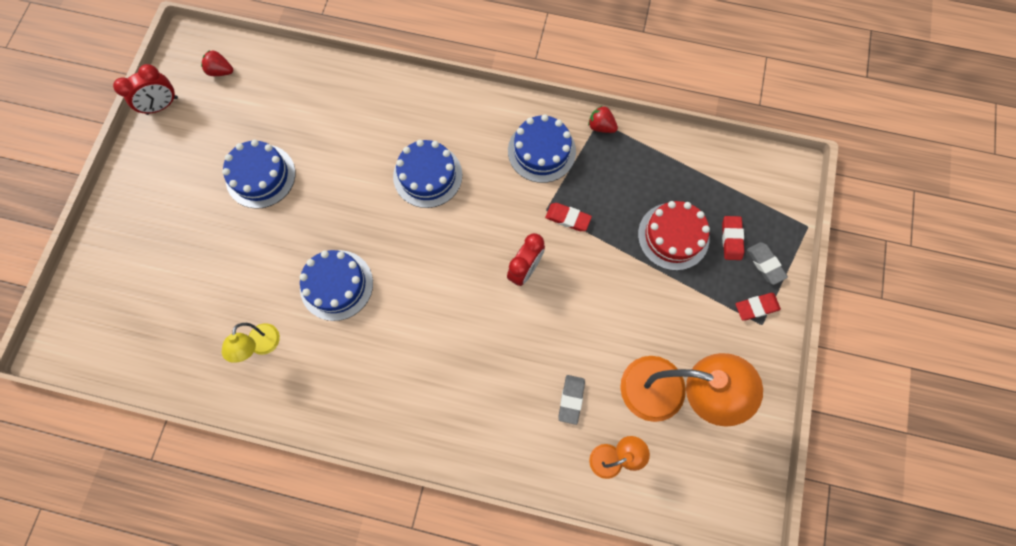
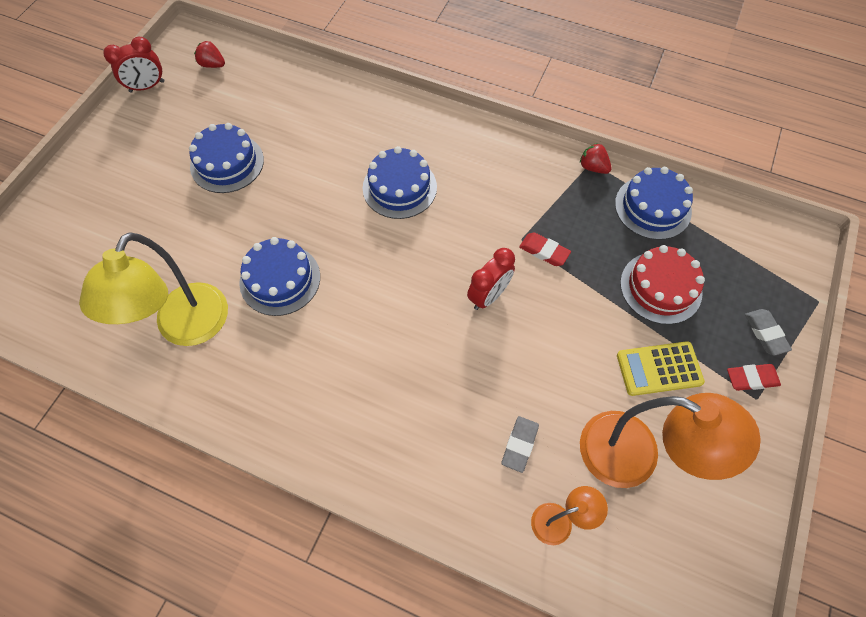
camera: 10 degrees right, 10 degrees down
yellow lamp [222,323,280,363] -> yellow lamp [79,232,228,346], size x2.01
blue cake [508,114,576,183] -> blue cake moved to [615,167,693,240]
red eraser [722,216,744,260] -> none
none -> yellow calculator [617,341,705,396]

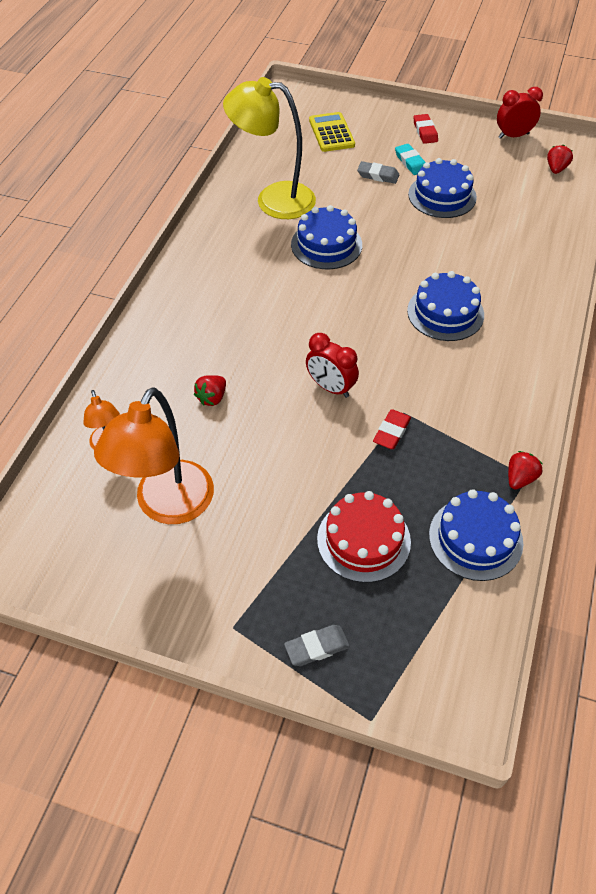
camera: 85 degrees right, 10 degrees down
red clock [104,37,164,93] -> red clock turned 105 degrees clockwise [497,87,543,139]
grey eraser [502,416,539,473] -> grey eraser moved to [357,161,399,184]
yellow calculator [617,341,705,396] -> yellow calculator moved to [309,112,355,152]
red eraser [727,364,781,391] -> red eraser moved to [413,114,438,144]
none -> red strawberry [194,375,226,406]
none -> turquoise eraser [395,144,426,175]

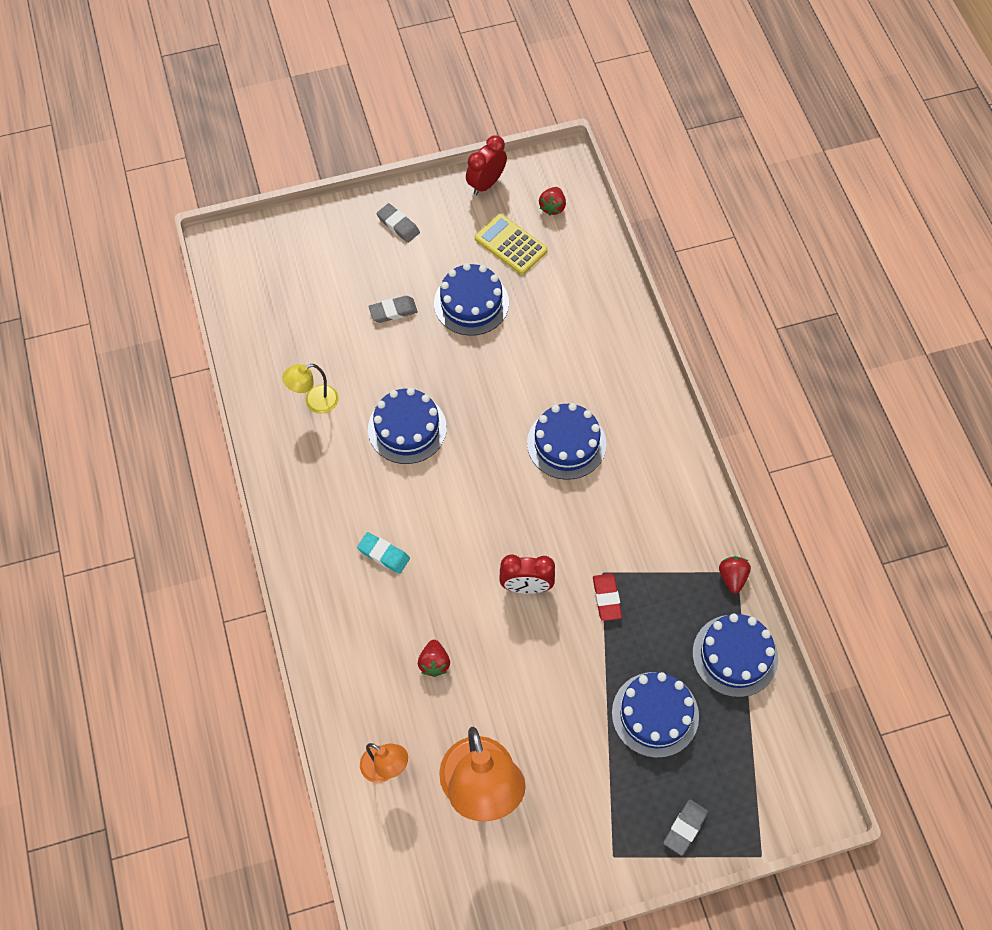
camera: 35 degrees left, 10 degrees up
yellow lamp [223,77,316,219] -> yellow lamp [282,364,338,414], size x0.50
yellow calculator [309,112,355,152] -> yellow calculator moved to [475,214,548,275]
red cake [317,491,411,583] -> blue cake [612,672,699,758]
turquoise eraser [395,144,426,175] -> turquoise eraser moved to [357,532,410,574]
red eraser [413,114,438,144] -> grey eraser [377,203,420,243]
red strawberry [547,145,573,174] -> red strawberry turned 150 degrees counterclockwise [539,187,566,216]

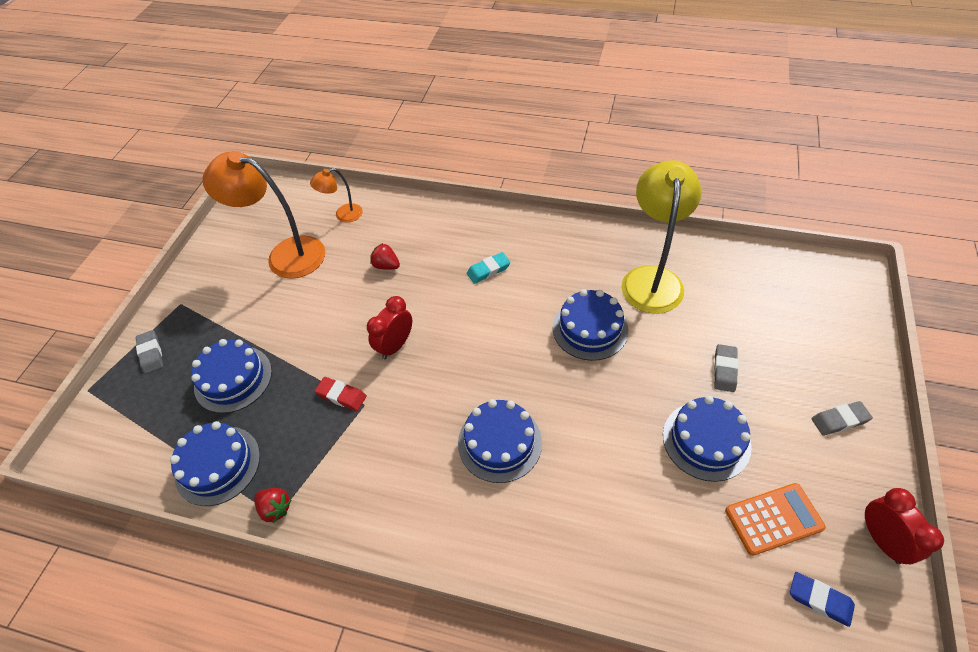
camera: 125 degrees right, 10 degrees down
yellow lamp [282,364,338,414] -> yellow lamp [621,160,702,314], size x2.01
yellow calculator [475,214,548,275] -> orange calculator [725,483,826,556]
red strawberry [539,187,566,216] -> blue eraser [790,572,855,627]

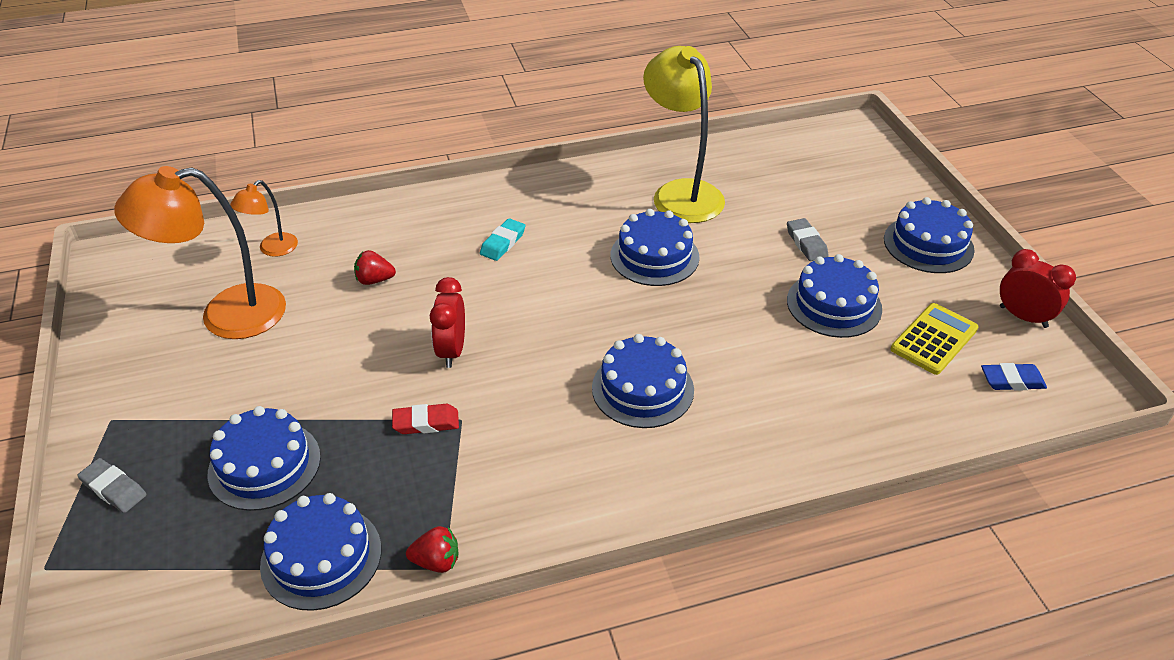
camera: 35 degrees left, 10 degrees down
orange calculator [725,483,826,556] -> yellow calculator [891,303,978,375]
grey eraser [812,401,873,436] -> blue cake [884,197,975,273]

